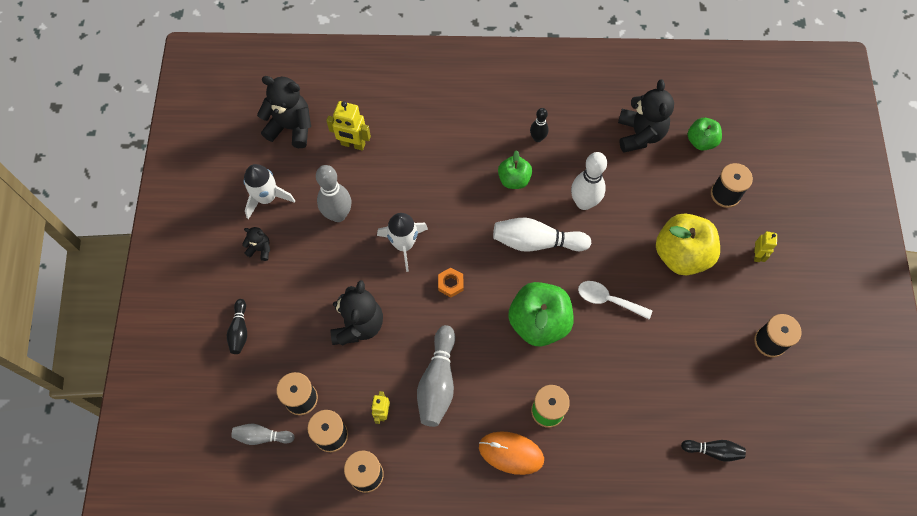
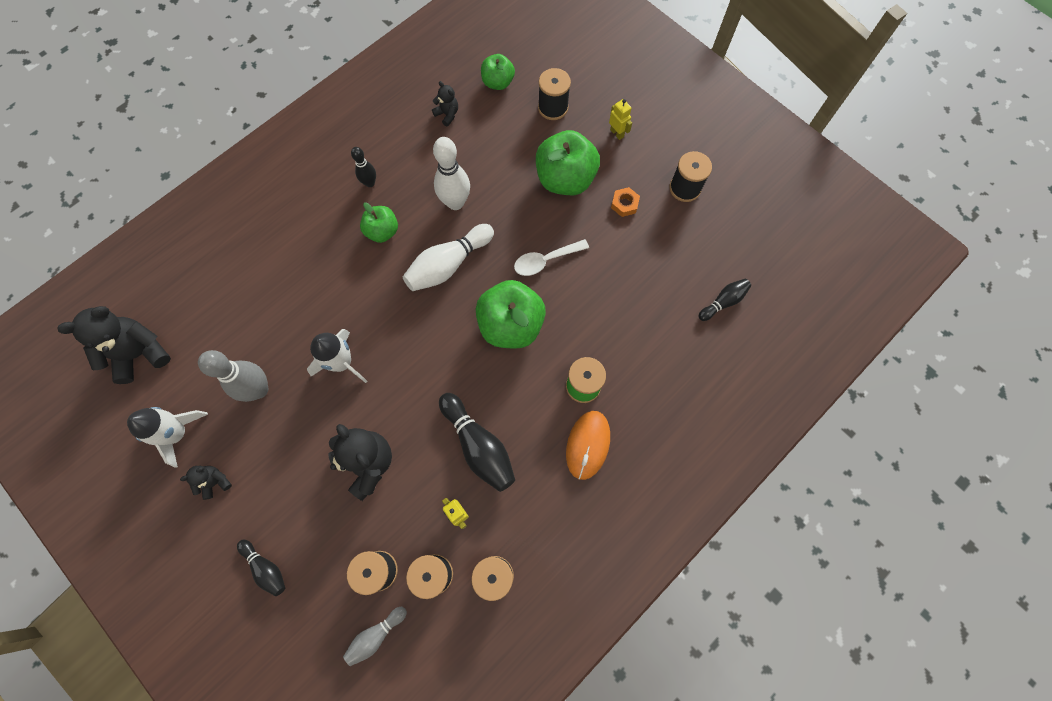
camera: 45 degrees left, 5 degrees up
yellow robot [326,101,371,151] -> none
grey bowling pin [417,325,455,427] -> black bowling pin [439,393,515,492]
orange nut [438,268,464,297] -> orange nut moved to [611,187,640,217]
orange mouse [479,431,544,475] -> orange mouse turned 45 degrees counterclockwise [566,411,610,480]
black teddy bear [618,80,674,153] -> black teddy bear [432,81,458,126], size x0.50
yellow apple [656,213,720,275] -> green apple [536,130,600,195]

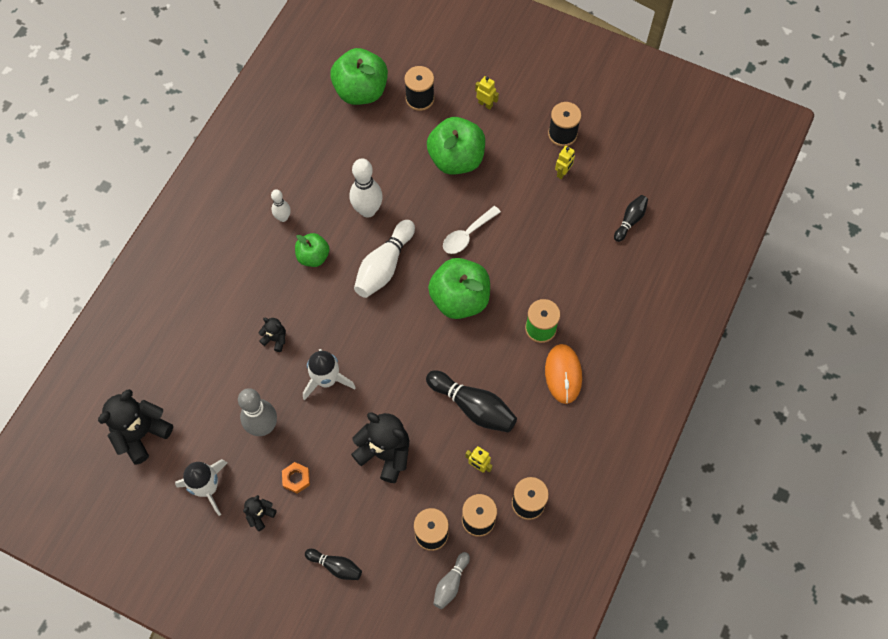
camera: 20 degrees left, 5 degrees down
black bowling pin [351,147,376,187] -> white bowling pin [271,189,291,222]
black teddy bear [432,81,458,126] -> black teddy bear moved to [258,318,286,352]
green apple [481,54,515,90] -> green apple [330,48,388,105], size x1.75
orange nut [611,187,640,217] -> orange nut moved to [282,462,310,494]
none -> yellow robot [555,146,575,179]

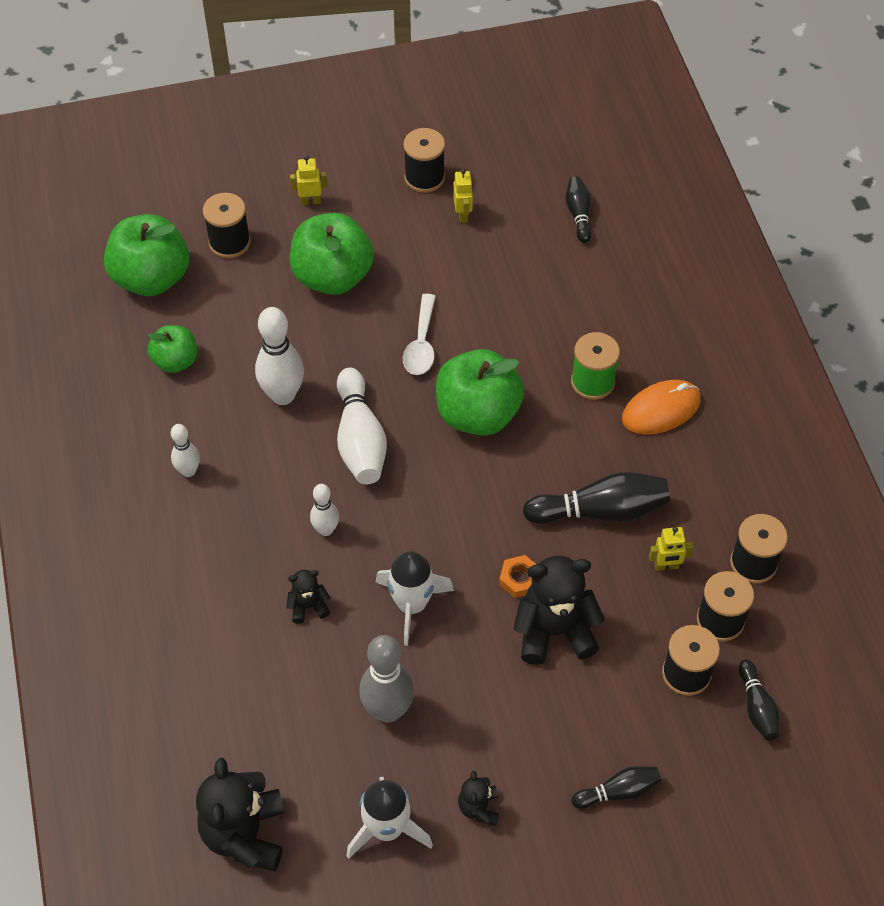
camera: 40 degrees left, 10 degrees down
orange nut [282,462,310,494] -> orange nut moved to [499,555,536,598]
green apple [295,233,330,267] -> green apple moved to [148,325,197,373]
grey bowling pin [433,552,470,609] -> black bowling pin [738,659,780,740]
orange mouse [545,344,582,404] -> orange mouse turned 75 degrees counterclockwise [622,380,701,435]
none -> white bowling pin [310,484,339,536]

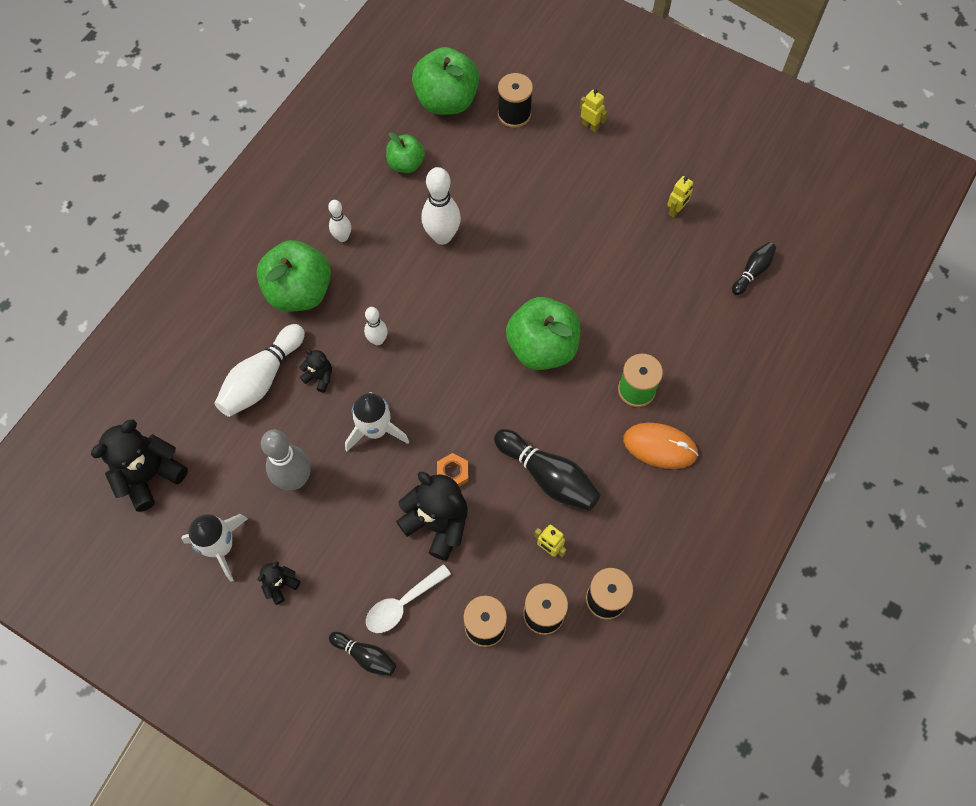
camera: 45 degrees right, 10 degrees up
green apple [290,213,374,295] -> green apple moved to [257,240,331,312]
white bowling pin [337,368,387,484] -> white bowling pin moved to [215,324,305,417]
black spool [403,128,445,193] -> none
white spoon [403,294,436,375] -> white spoon moved to [366,564,451,633]
black bowling pin [738,659,780,740] -> none

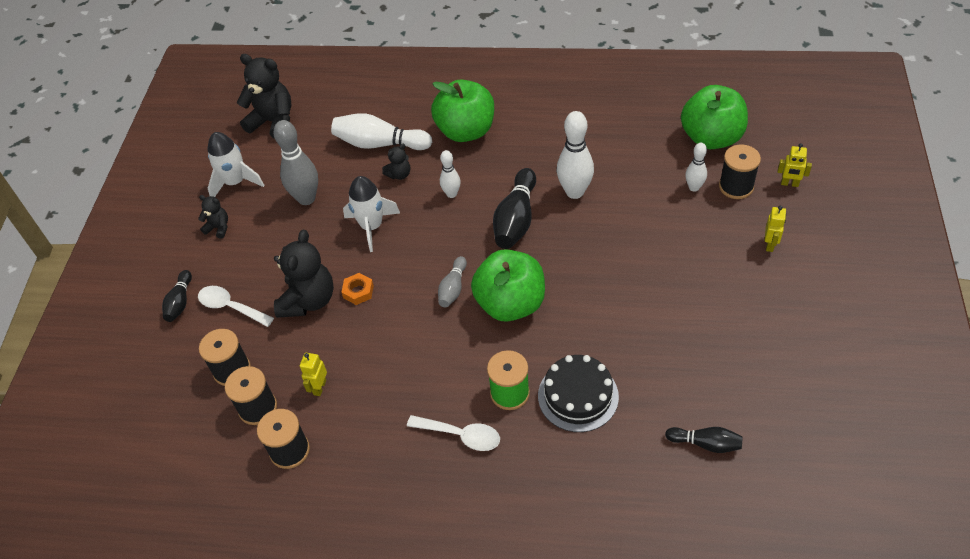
camera: 70 degrees right, 15 degrees down
black teddy bear [300,349,332,393] -> black teddy bear turned 45 degrees clockwise [382,144,410,180]
white bowling pin [328,200,351,242] -> white bowling pin moved to [685,143,707,192]
green apple [386,132,425,173] -> none
black bowling pin [494,429,601,511] -> black bowling pin moved to [493,168,536,249]
orange mouse [623,423,699,469] -> white spoon [407,415,500,451]
yellow robot [667,176,693,218] -> yellow robot moved to [777,143,812,187]
none -> grey bowling pin [438,256,467,307]
none -> black cake [538,355,619,432]

